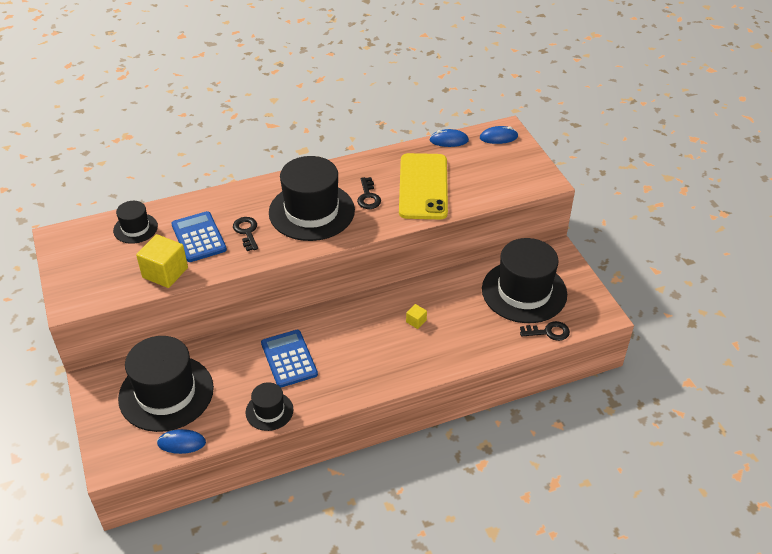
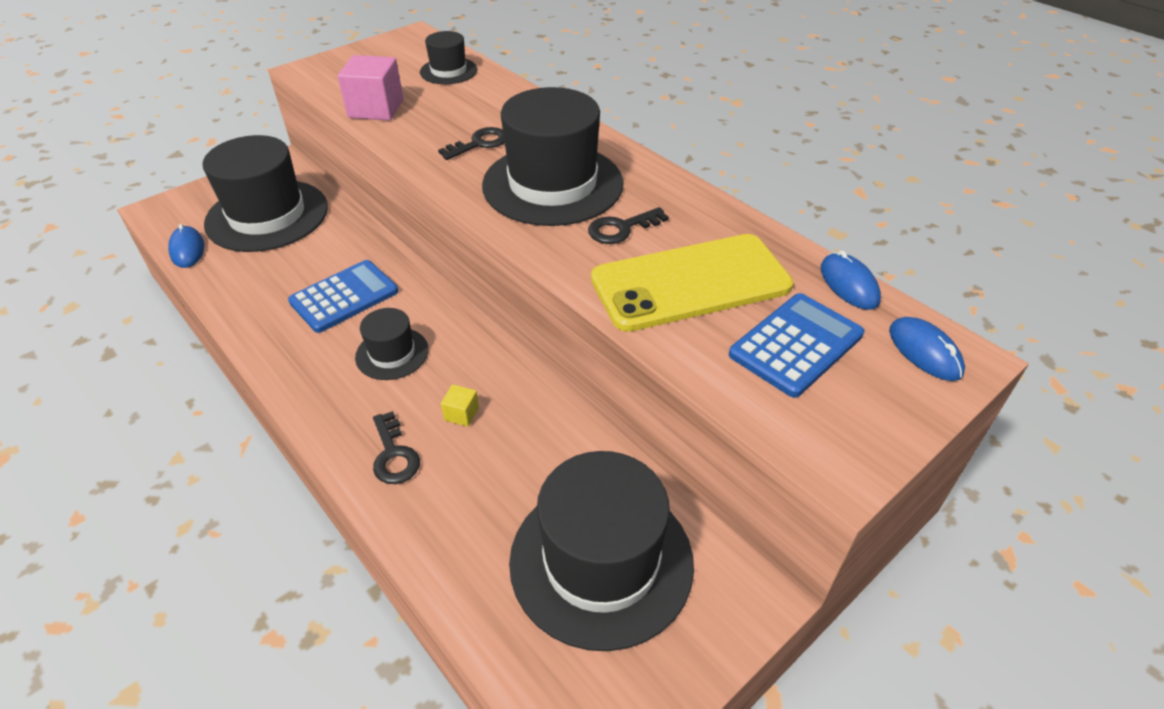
camera: 70 degrees right, 0 degrees up
yellow cube [136,234,188,288] -> pink cube [338,55,403,120]
blue calculator [171,211,227,262] -> blue calculator moved to [729,293,865,398]
black hat [245,382,293,431] -> black hat moved to [355,308,429,380]
black key [520,321,570,341] -> black key moved to [373,411,420,484]

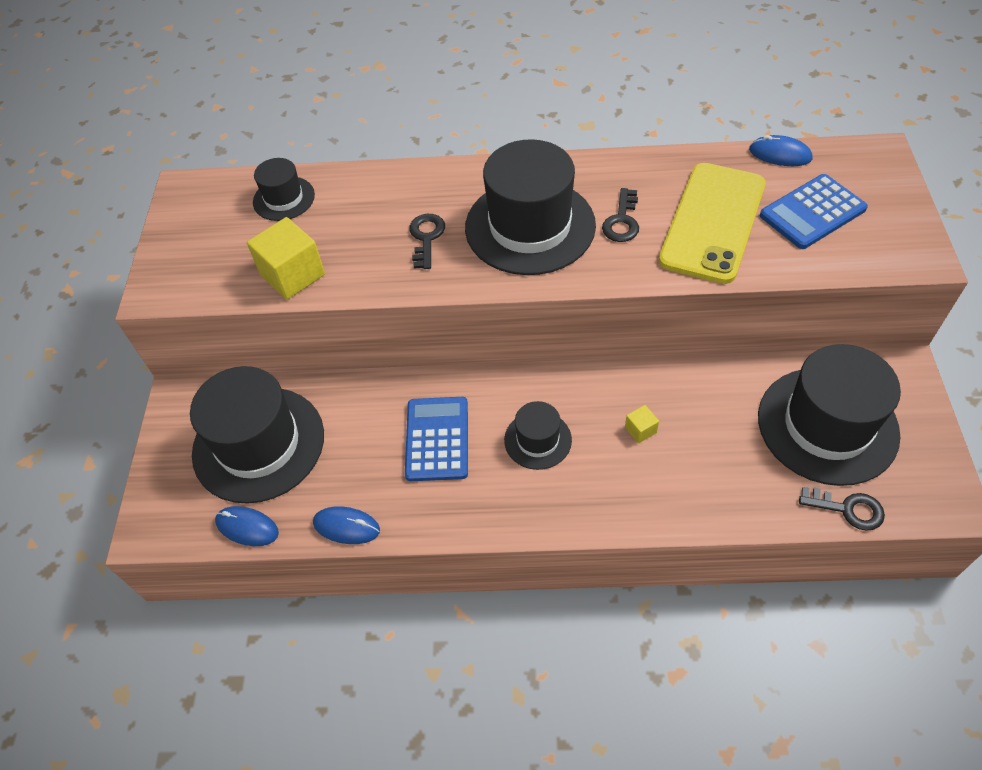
camera: 45 degrees left, 10 degrees up
pink cube [338,55,403,120] -> yellow cube [247,217,325,300]
black key [373,411,420,484] -> black key moved to [799,487,885,531]
blue calculator [729,293,865,398] -> blue calculator turned 120 degrees counterclockwise [760,174,868,249]
blue mouse [889,317,965,381] -> blue mouse moved to [313,506,380,544]

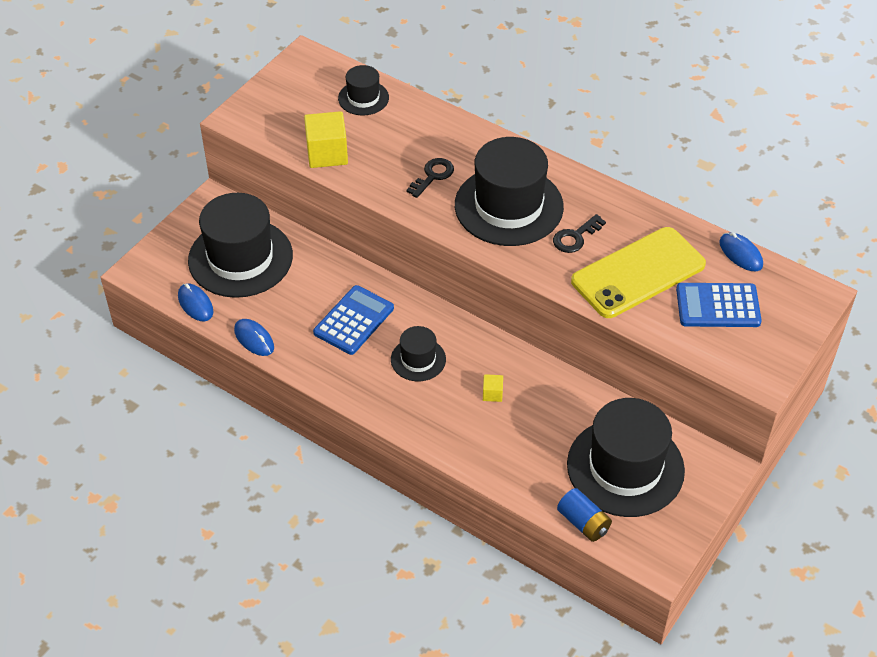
camera: 30 degrees right, 5 degrees down
black key [799,487,885,531] -> blue battery [557,488,612,542]

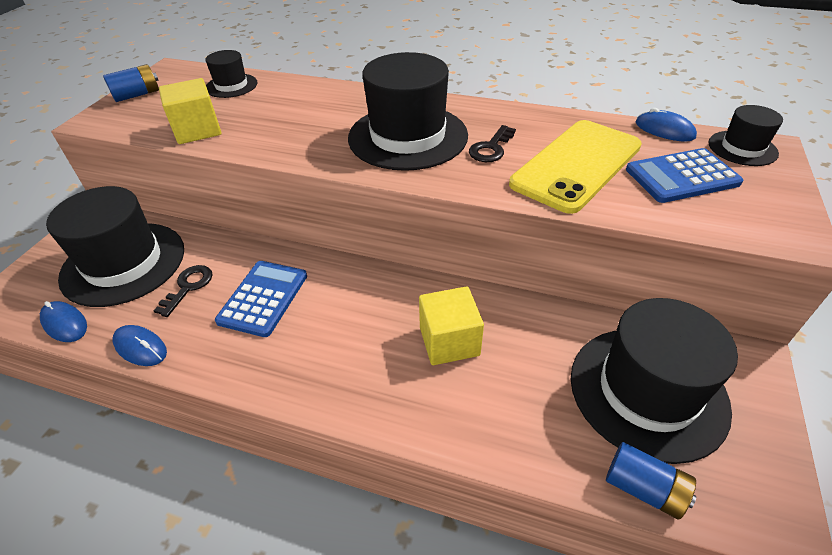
camera: 15 degrees left, 5 degrees down
black hat [391,326,446,381] -> black hat moved to [709,105,783,166]
black key [406,158,454,198] -> black key moved to [154,265,213,317]
yellow cube [483,374,503,402] -> yellow cube [419,286,484,365], size x2.10
none -> blue battery [103,64,159,102]

